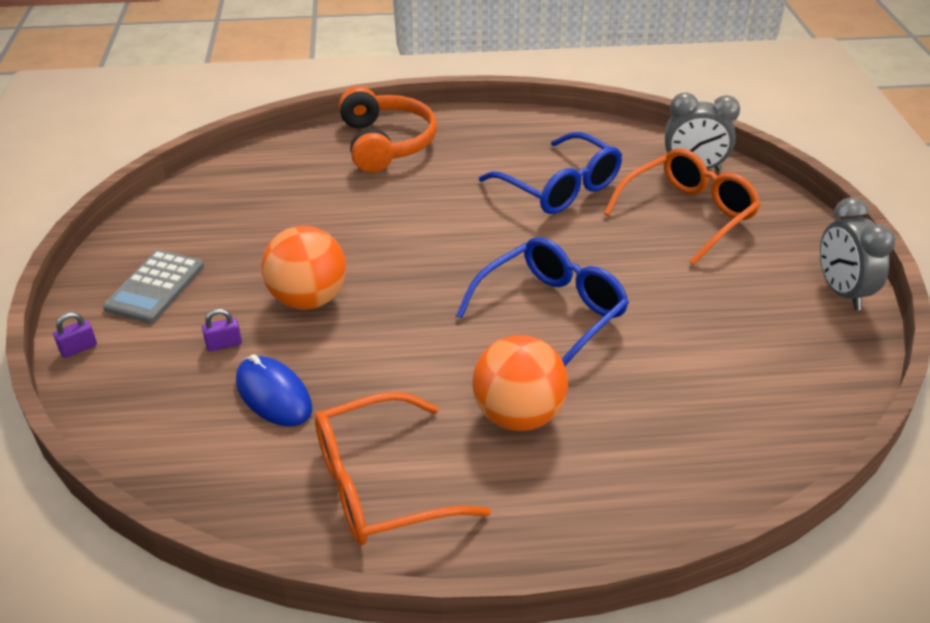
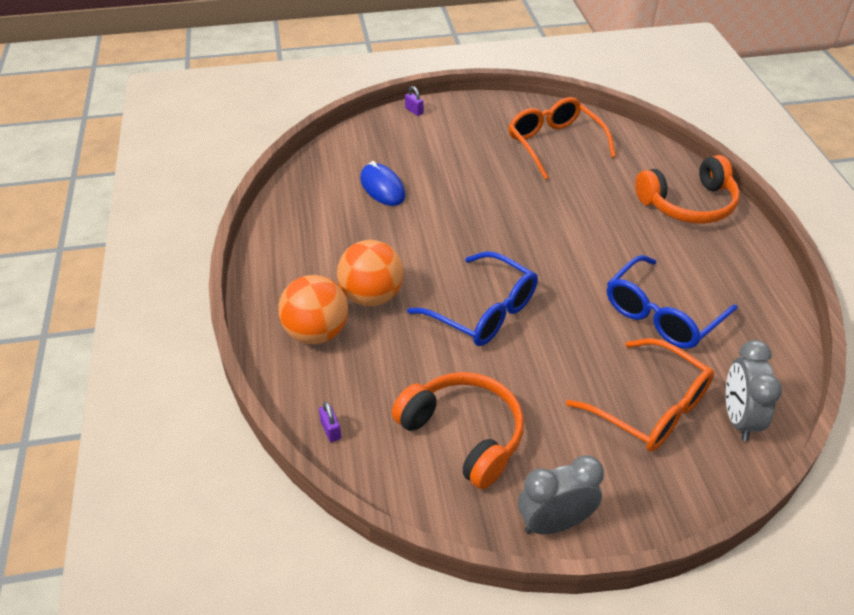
camera: 85 degrees right, 5 degrees up
grey calculator [103,250,204,323] -> none
purple padlock [202,309,242,352] -> purple padlock moved to [319,402,341,442]
blue mouse [236,354,312,427] -> blue mouse turned 75 degrees counterclockwise [360,161,406,206]
orange ball [261,226,346,310] -> orange ball moved to [278,275,348,344]
orange glasses [315,392,491,545] -> orange glasses moved to [508,97,616,180]
none -> orange headphones [392,372,524,489]

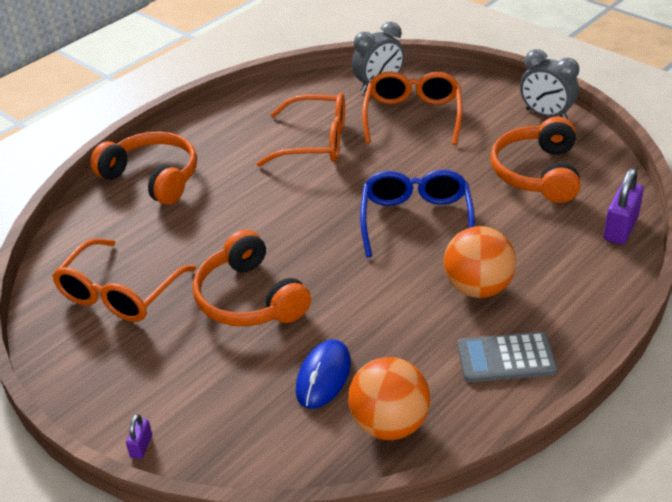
camera: 125 degrees left, 5 degrees down
orange ball [278,275,348,344] -> orange ball moved to [348,357,430,440]
purple padlock [319,402,341,442] -> purple padlock [604,168,644,245], size x1.97
blue glasses [607,255,738,349] -> orange glasses [256,93,345,167]
none -> orange headphones [193,230,311,326]
none -> grey calculator [457,332,557,382]

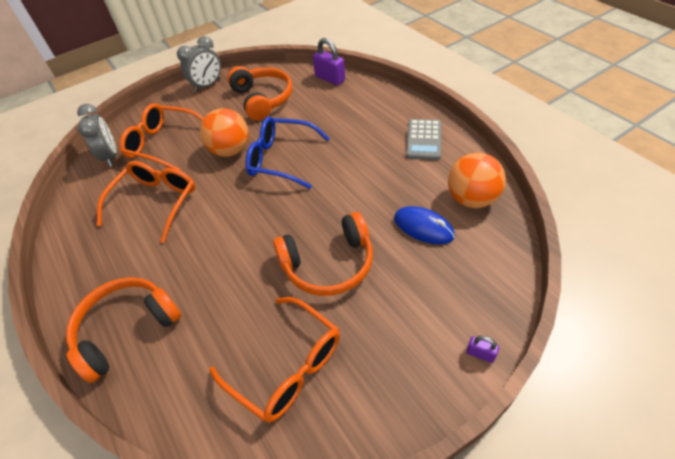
camera: 75 degrees left, 10 degrees up
orange ball [443,226,516,298] -> orange ball moved to [200,108,249,157]
orange headphones [490,117,581,203] -> orange headphones turned 135 degrees counterclockwise [227,66,292,121]

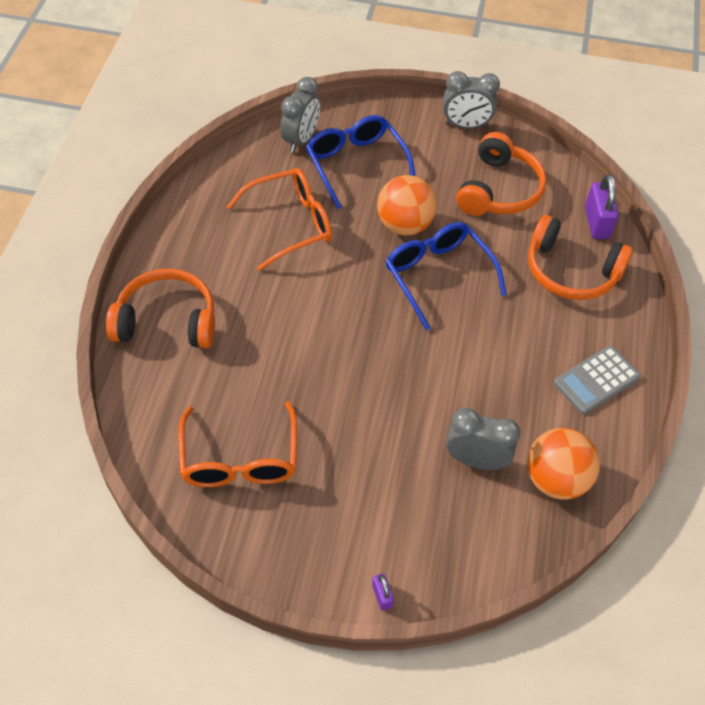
camera: 40 degrees right, 5 degrees up
orange glasses [120,103,204,170] -> blue glasses [306,115,415,209]
orange headphones [273,212,373,296] -> orange headphones moved to [528,215,633,300]
blue mouse [394,206,455,245] -> grey clock [446,408,520,470]

